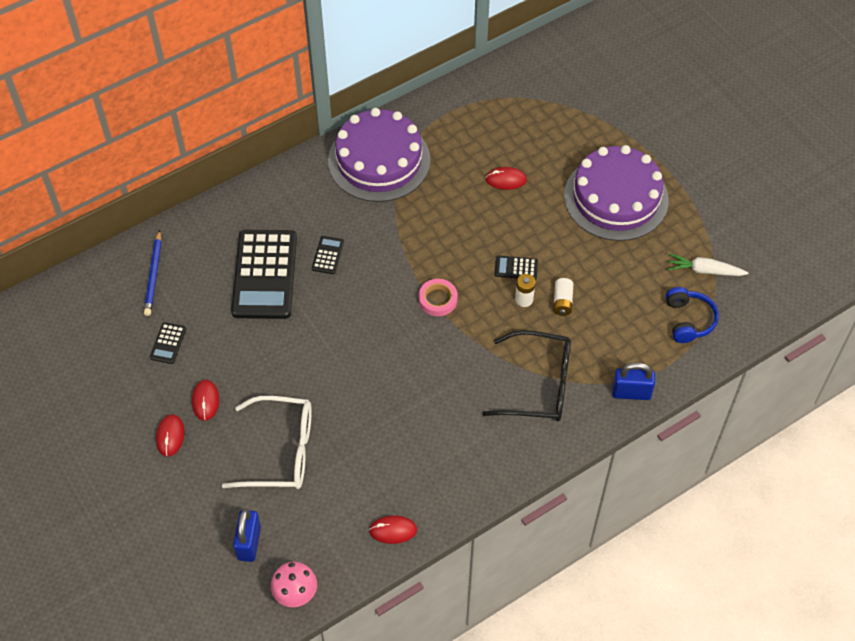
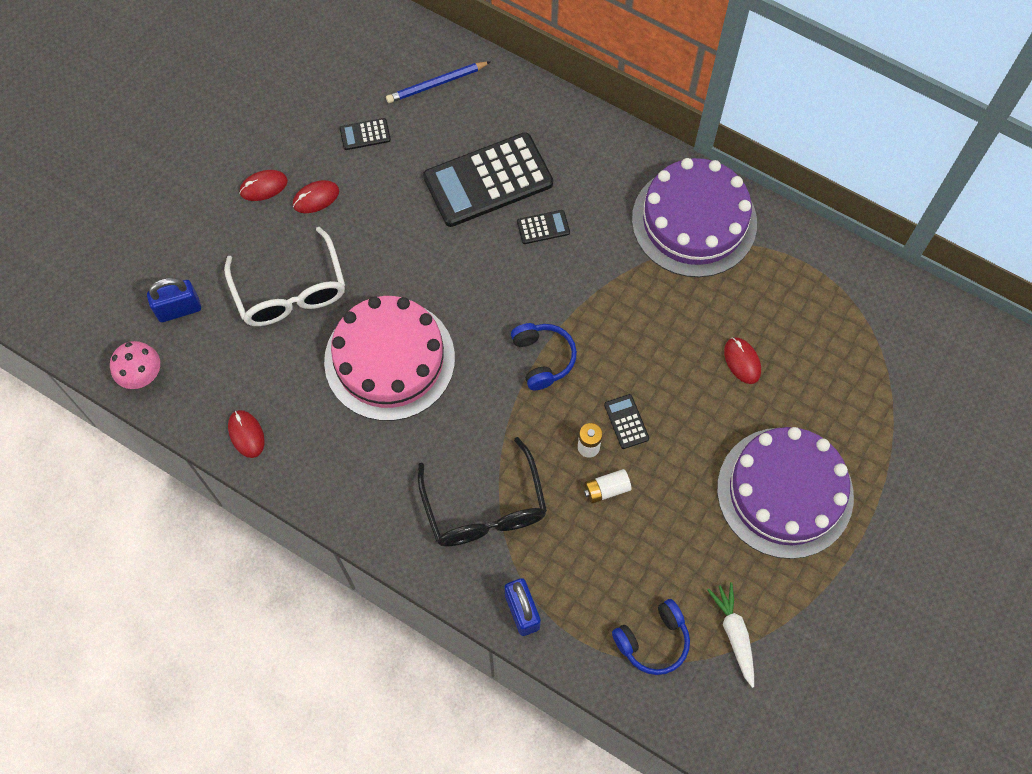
camera: 65 degrees right, 10 degrees up
pink tape [419,279,458,316] -> blue headphones [511,323,577,390]
none -> pink cake [324,296,455,421]

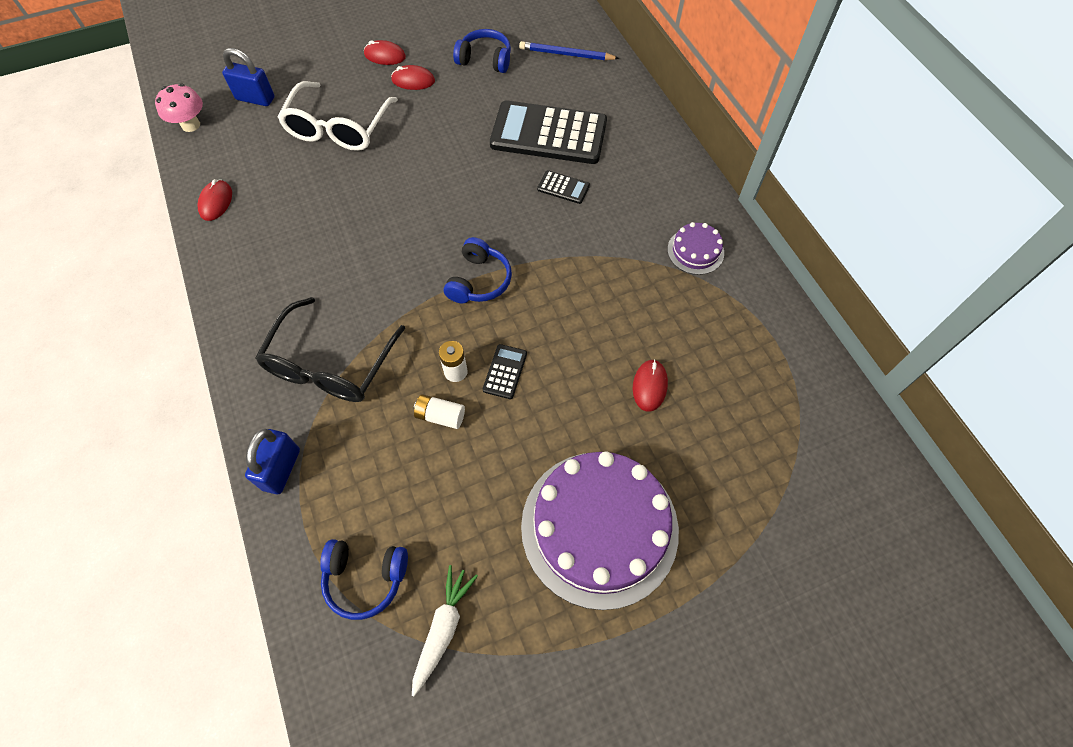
camera: 35 degrees right, 5 degrees down
pink cake [324,296,455,421] -> none
black calculator [340,118,391,150] -> blue headphones [453,29,511,73]
purple cake [632,158,757,277] -> purple cake [667,222,724,275], size x0.44

